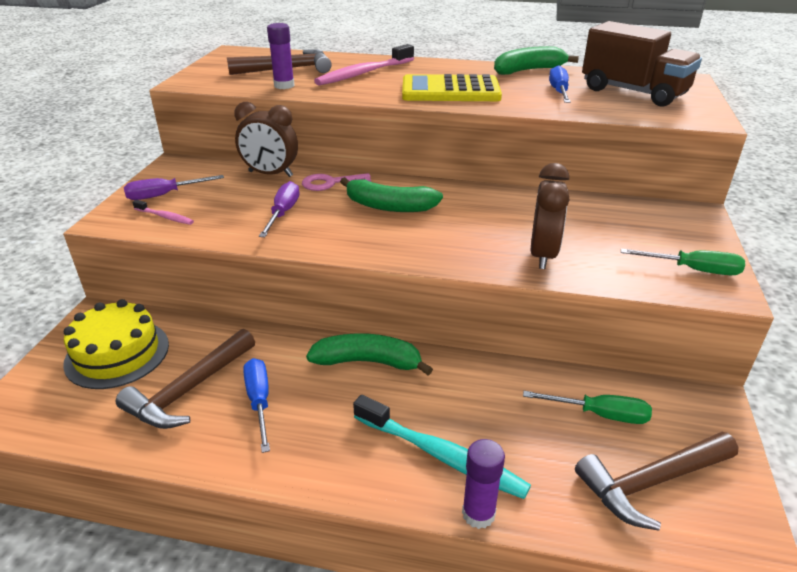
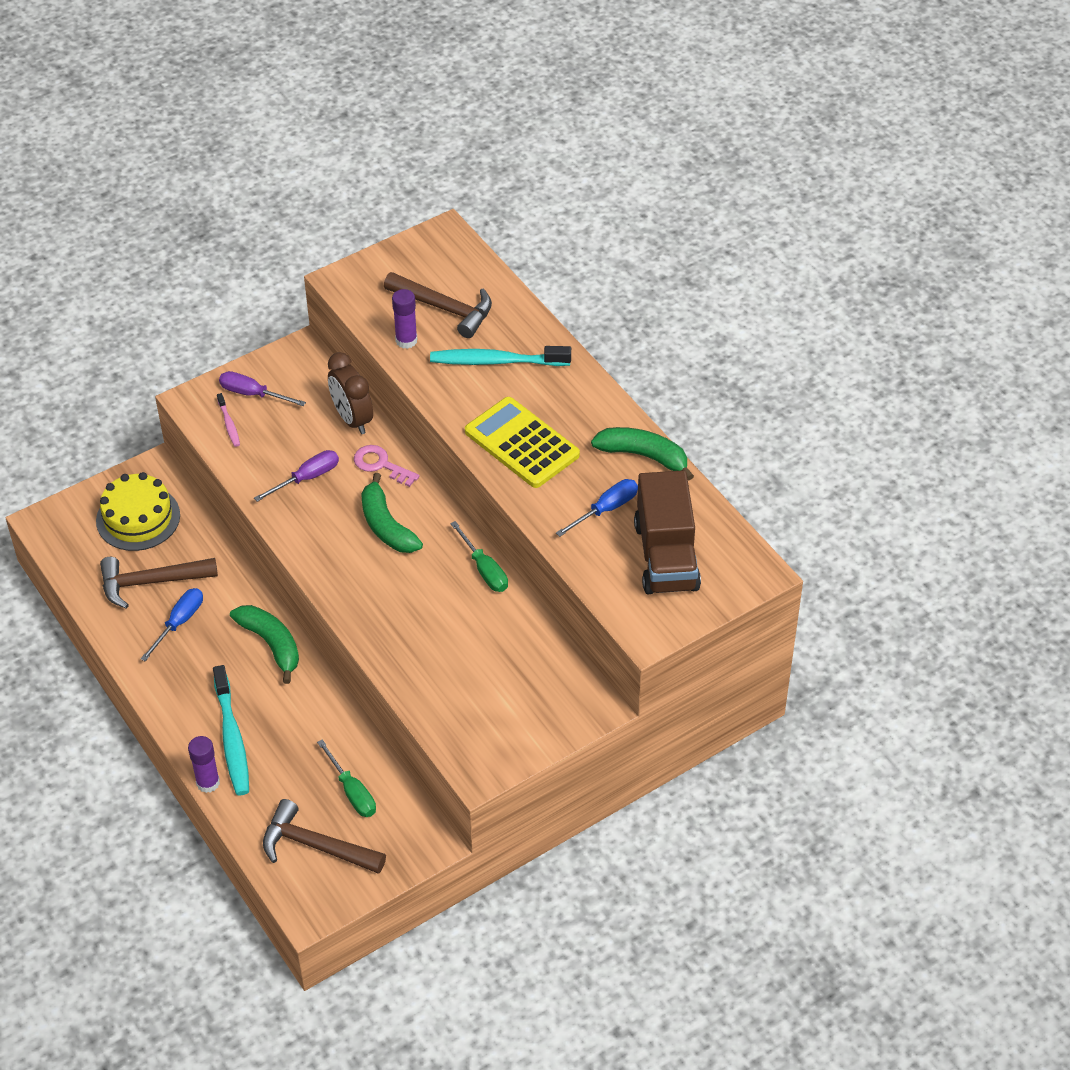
camera: 45 degrees right, 15 degrees up
pink toothbrush [314,44,414,85] -> turquoise toothbrush [430,346,571,366]
brown clock [531,163,570,269] -> none
green screwdriver [621,249,745,275] -> green screwdriver moved to [450,521,508,592]

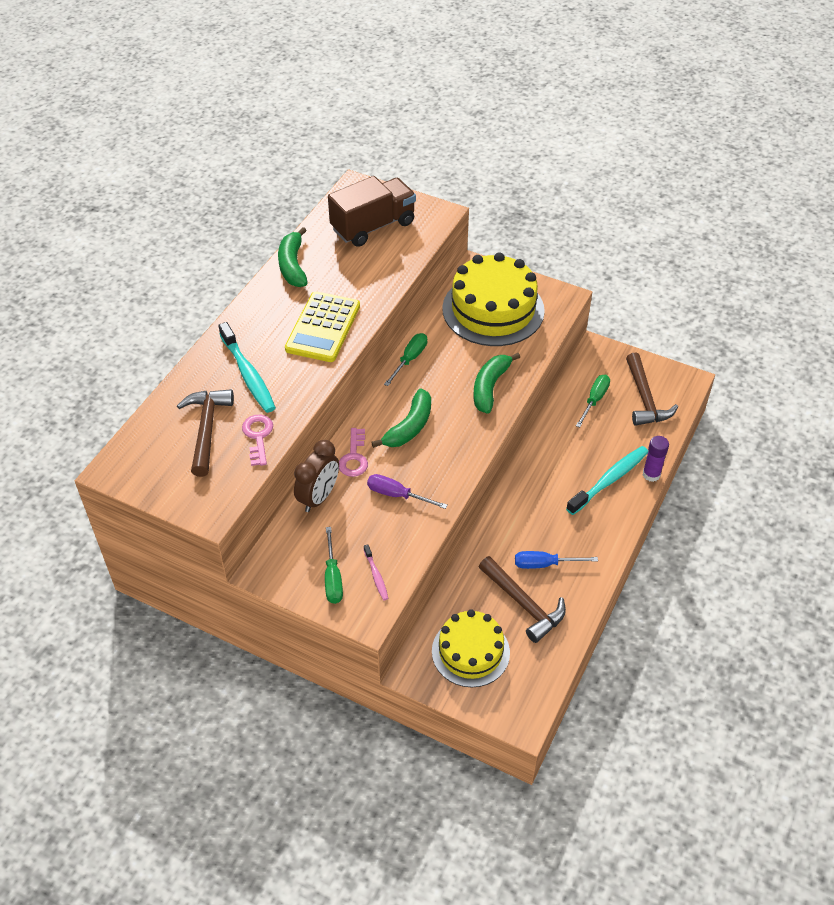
camera: 120 degrees left, 0 degrees up
pink toothbrush [217,393,240,447] -> pink toothbrush turned 120 degrees clockwise [364,544,389,600]
purple screwdriver [219,371,306,406] -> green screwdriver [325,527,343,604]
green banana [230,605,299,684] -> green banana moved to [474,353,520,414]
purple glue stick [392,289,417,349] -> pink key [242,415,273,466]
blue screwdriver [556,479,638,537] -> none
none -> yellow cake [442,252,545,346]

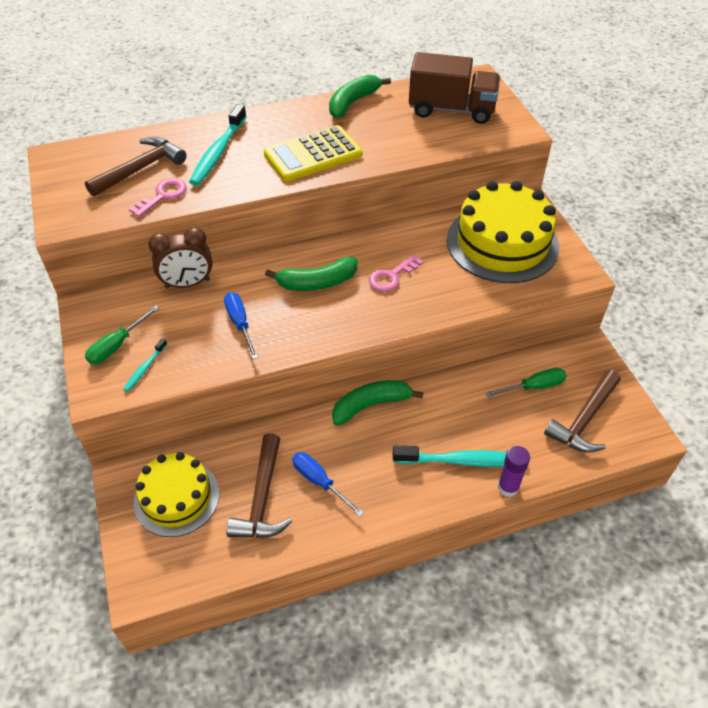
camera: 45 degrees right, 0 degrees up
pink key [339,428,368,477] -> pink key moved to [369,254,423,292]
pink toothbrush [364,544,389,600] -> turquoise toothbrush [123,339,167,392]
purple screwdriver [367,474,448,509] -> blue screwdriver [224,292,258,359]
green screwdriver [384,333,427,386] -> none
green banana [474,353,520,414] -> green banana moved to [332,380,423,425]

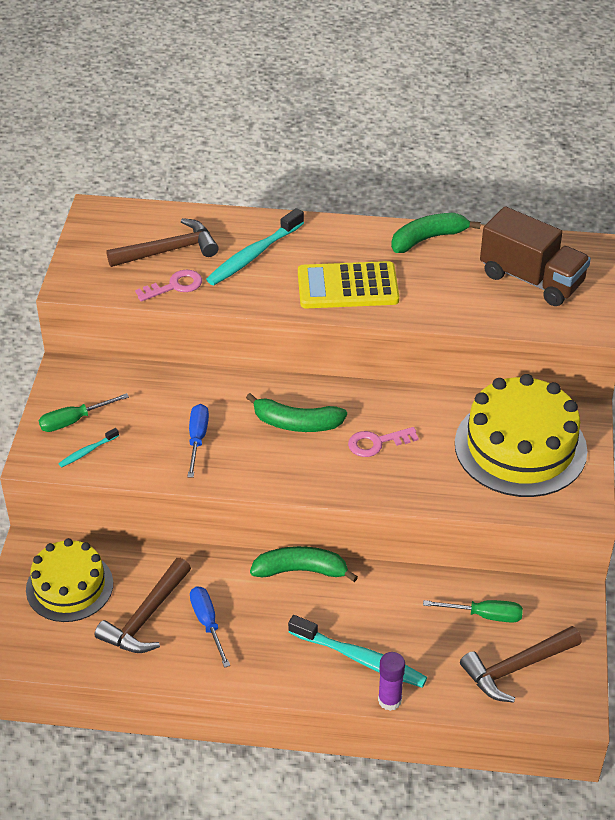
camera: 25 degrees right, 5 degrees down
brown clock [148,227,213,289] -> none

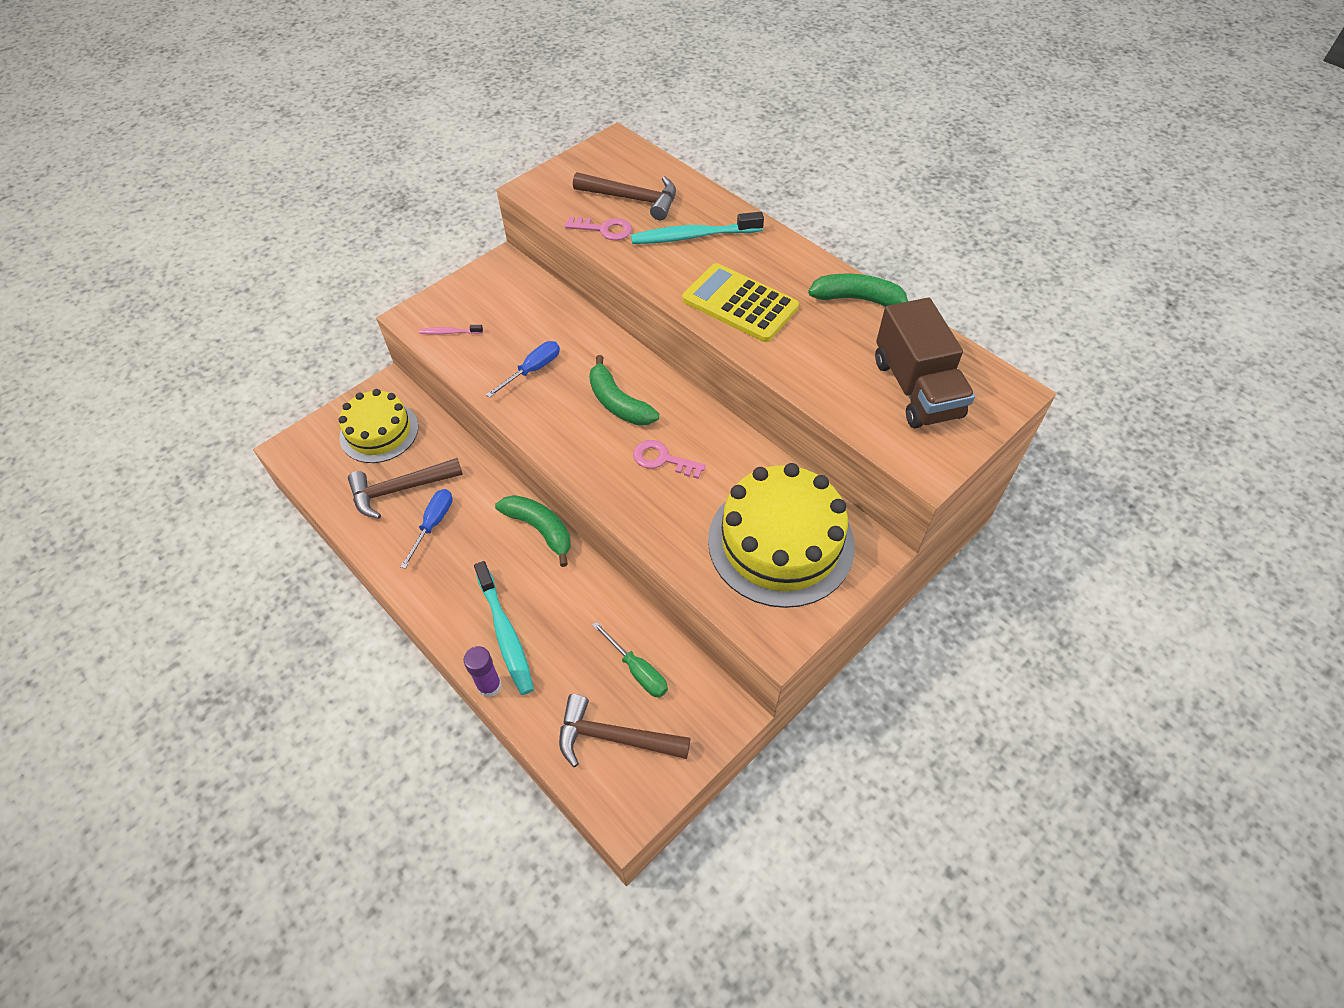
camera: 40 degrees right, 10 degrees up
green screwdriver [39,393,129,432] -> none
turquoise toothbrush [58,428,119,467] -> pink toothbrush [419,325,483,334]

